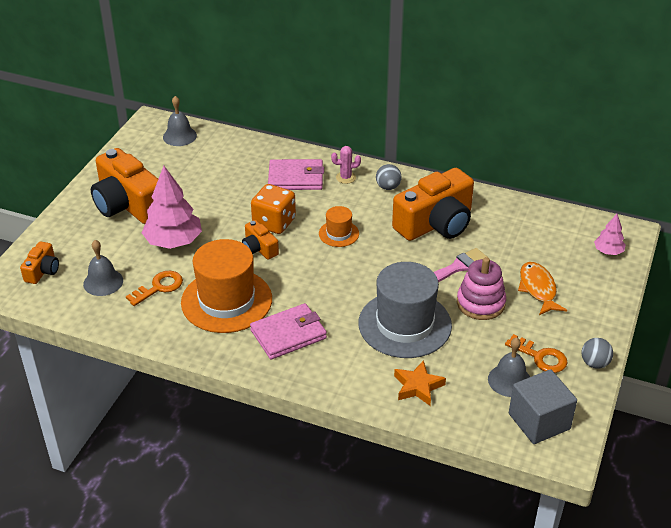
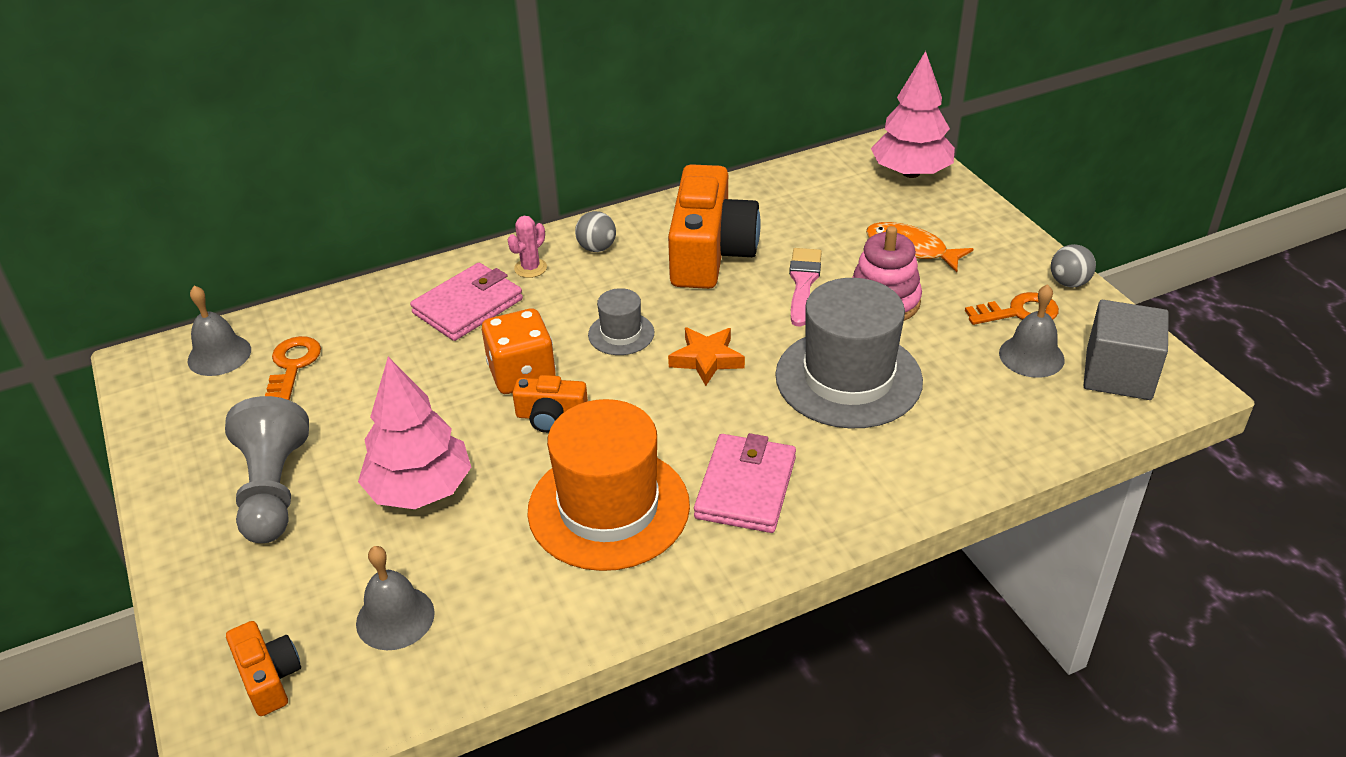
camera: 45 degrees left, 0 degrees up
orange camera [91,148,158,224] -> grey pawn [225,396,309,543]
orange key [126,271,183,306] -> orange key moved to [265,336,321,400]
orange hat [319,206,359,247] -> grey hat [588,288,654,355]
orange star [394,360,446,406] -> orange star moved to [668,327,745,386]
pink tree [594,214,626,255] -> pink tree [871,51,955,178], size x1.94

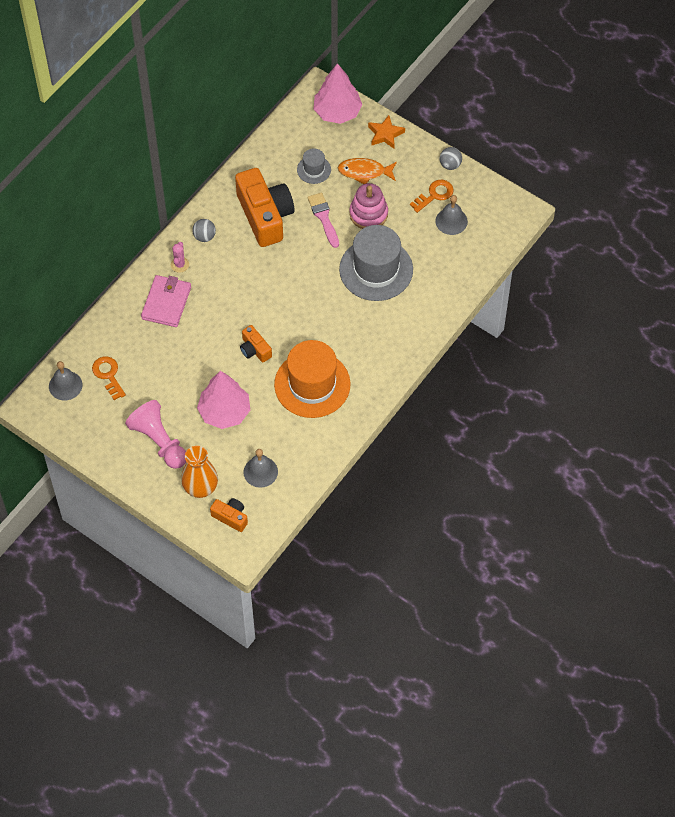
camera: 30 degrees left, 20 degrees up
grey pawn [225,396,309,543] -> pink pawn [125,400,186,469]
orange dice [482,309,556,394] -> none
orange camera [512,375,588,433] -> orange camera turned 75 degrees clockwise [240,325,272,363]
grey hat [588,288,654,355] -> grey hat moved to [297,149,331,184]
orange star [668,327,745,386] -> orange star moved to [368,115,405,149]
pink wallet [694,433,796,533] -> none
grey cube [1084,300,1169,400] -> none
none -> orange vase [181,446,218,498]

